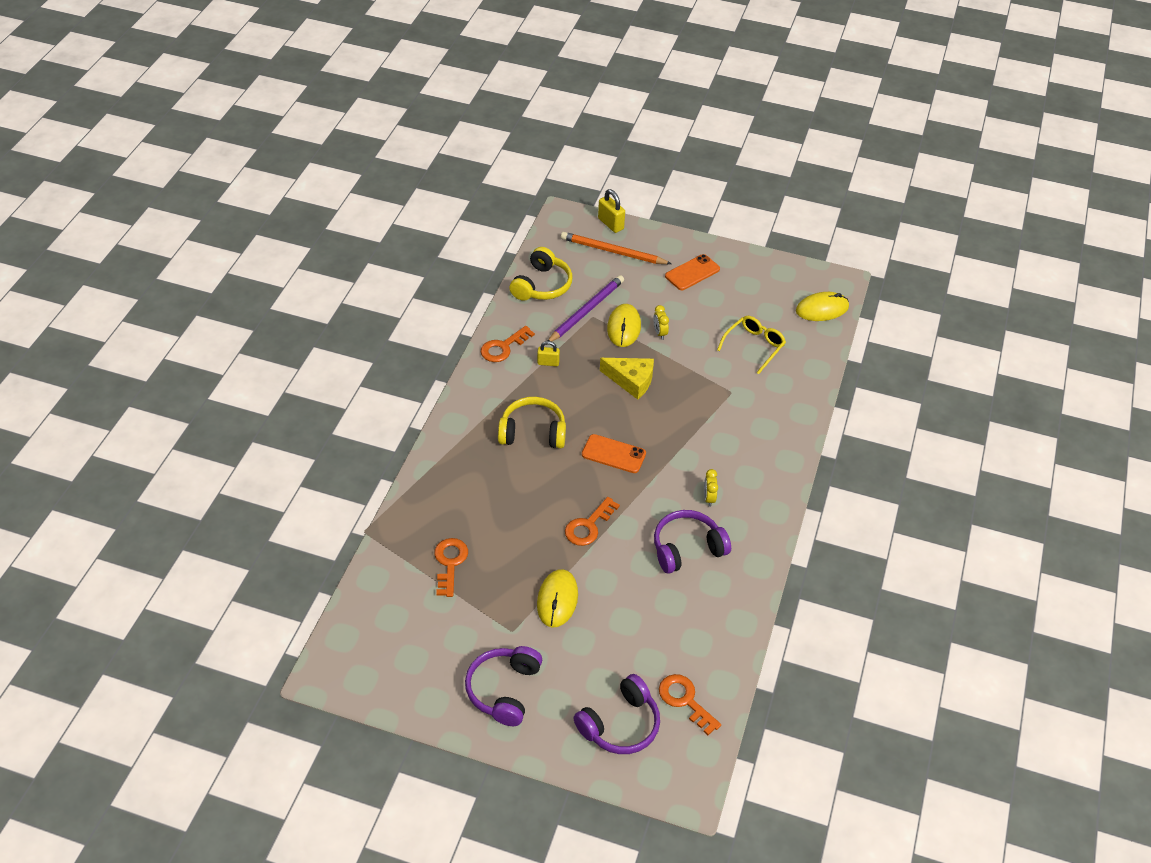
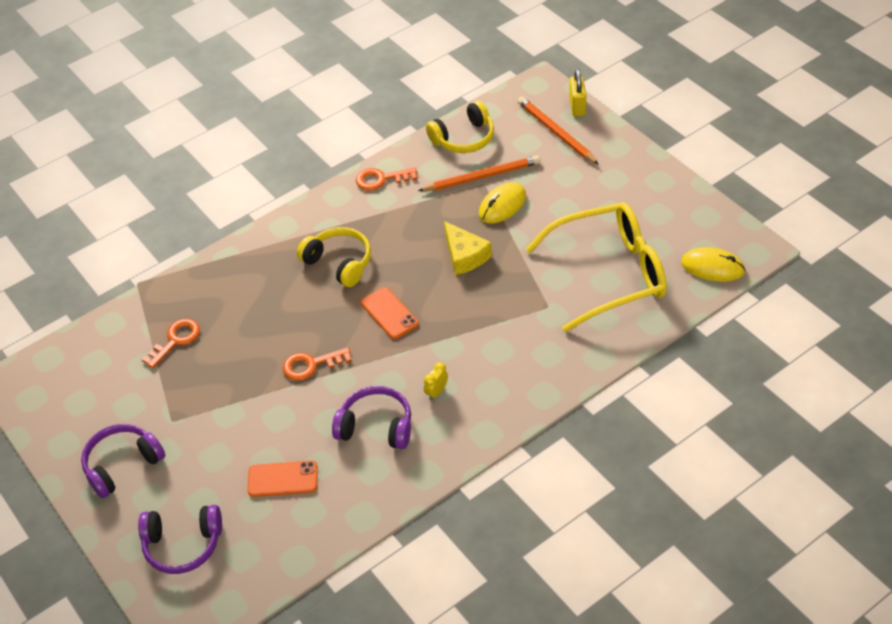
camera: 40 degrees right, 0 degrees up
yellow padlock [537,341,560,366] -> none
yellow mouse [537,569,578,627] -> none
purple pencil [548,275,624,342] -> orange pencil [418,155,540,191]
yellow clock [653,305,669,340] -> none
orange key [659,674,721,735] -> none
orange phone [665,254,720,290] -> orange phone moved to [248,461,318,497]
yellow glasses [717,316,786,374] -> yellow glasses [526,202,667,332], size x2.08

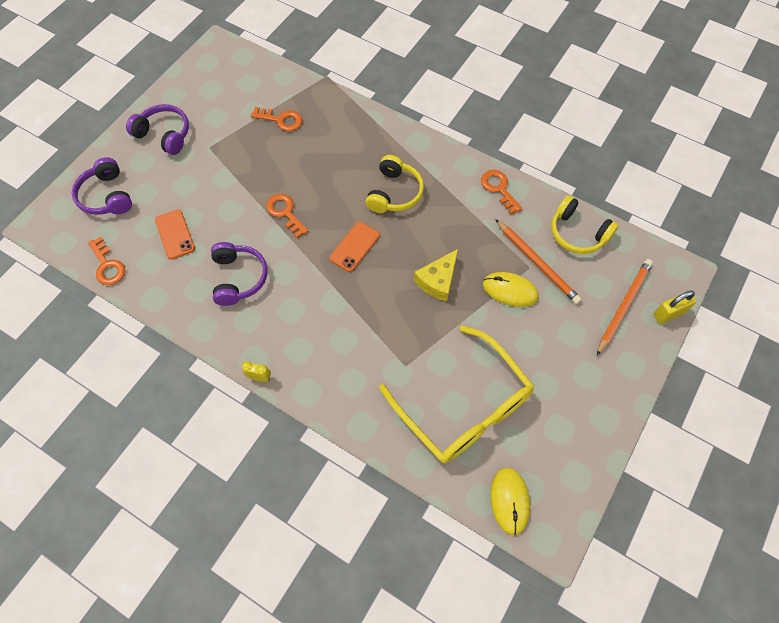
camera: 65 degrees right, 15 degrees up
yellow clock [424,362,448,400] -> yellow clock moved to [242,361,271,382]
none -> orange key [88,237,125,285]

